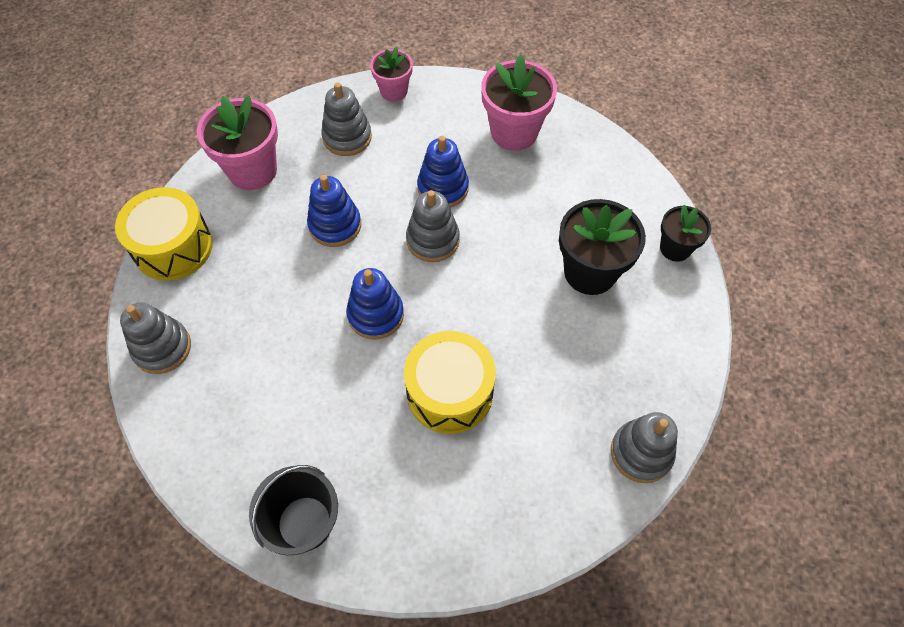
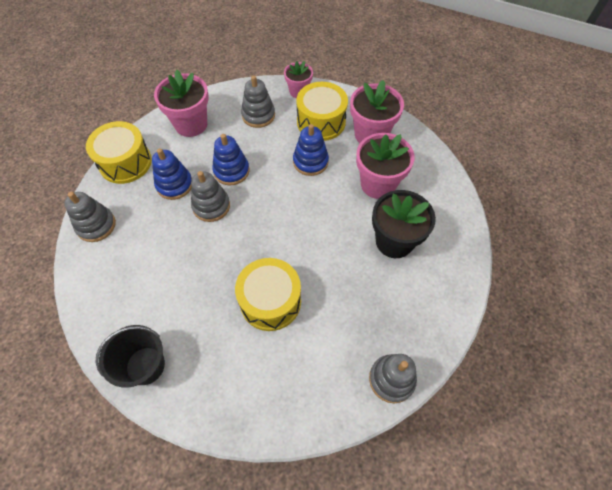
camera: 15 degrees right, 0 degrees up
blue stacking toy [346,268,404,340] -> blue stacking toy moved to [152,148,192,200]
grey stacking toy [406,190,460,262] -> grey stacking toy moved to [191,171,230,222]
black flower pot [660,205,711,262] -> none
none -> yellow drum [296,82,348,141]
none -> pink flower pot [356,133,415,199]

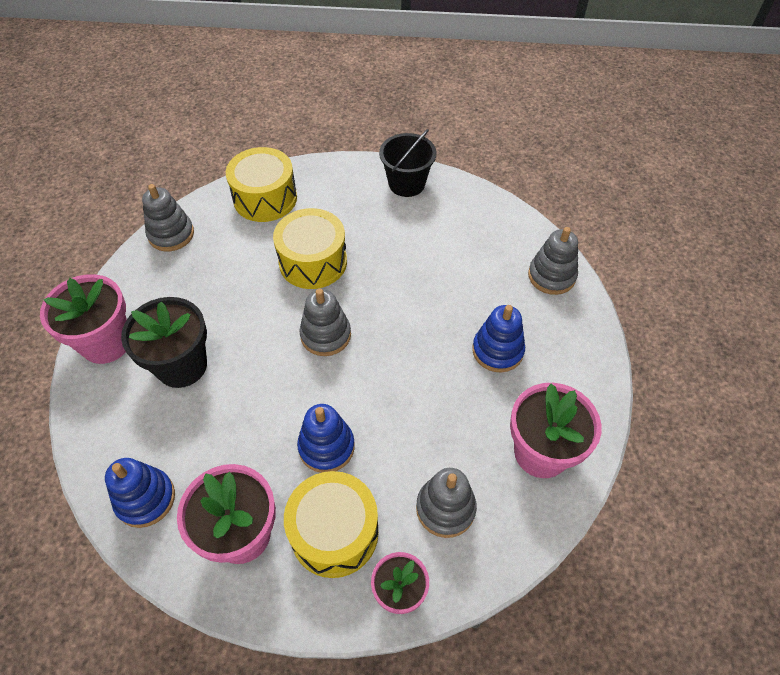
camera: 160 degrees right, 5 degrees down
yellow drum [86,121,152,184] -> yellow drum moved to [226,147,297,222]
grey stacking toy [191,171,230,222] -> grey stacking toy moved to [299,289,351,356]
blue stacking toy [212,134,249,185] -> blue stacking toy moved to [105,458,175,528]
pink flower pot [356,133,415,199] -> pink flower pot moved to [40,274,127,364]

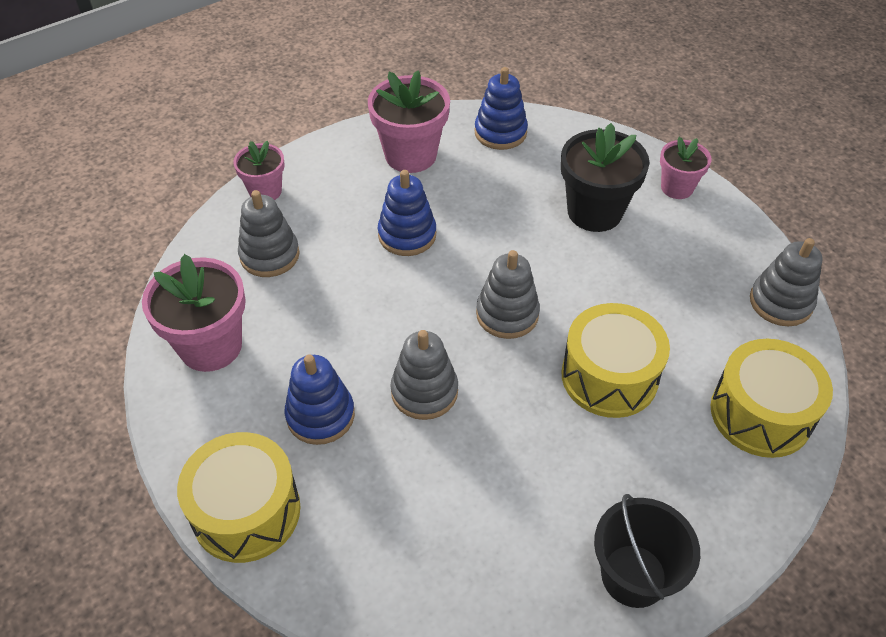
camera: 140 degrees right, 5 degrees down
pink flower pot [40,274,127,364] -> pink flower pot [660,137,711,199], size x0.60
yellow drum [284,471,379,578] -> yellow drum moved to [177,432,301,563]
grey stacking toy [528,227,578,295] -> grey stacking toy moved to [391,330,458,420]

